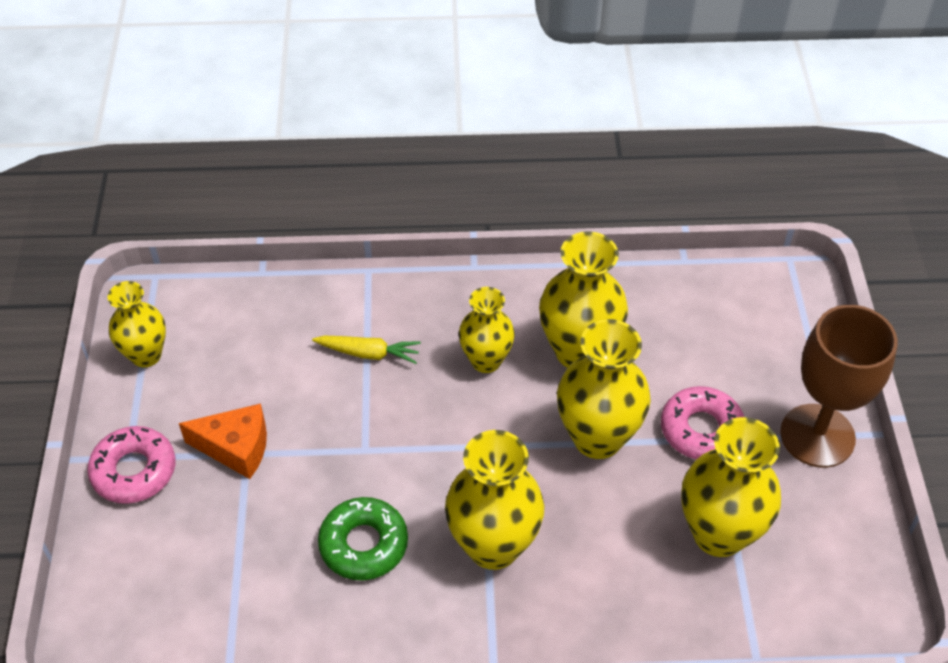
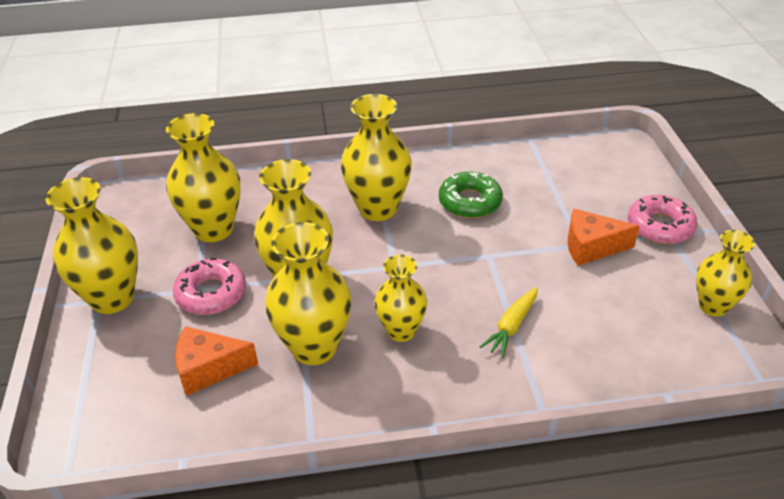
camera: 175 degrees right, 10 degrees down
yellow carrot [312,336,421,364] -> yellow carrot turned 60 degrees counterclockwise [480,287,538,358]
brown goblet [780,305,898,467] -> yellow vase [45,177,138,314]
none -> orange cheese [175,326,258,396]

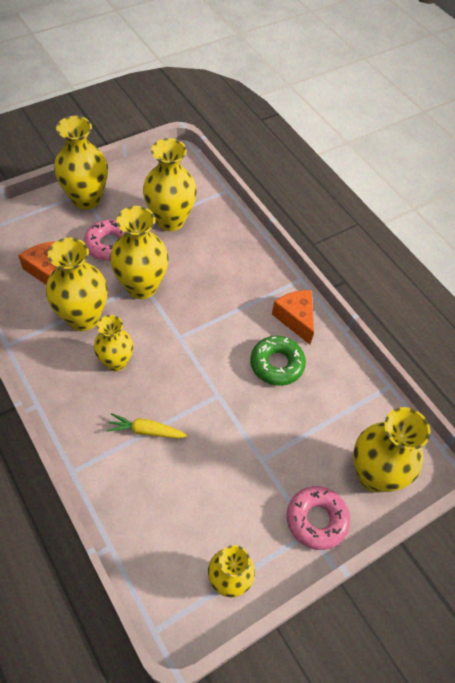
camera: 60 degrees right, 15 degrees up
yellow vase [341,94,412,221] -> yellow vase moved to [353,407,431,493]
orange cheese [568,209,640,266] -> orange cheese moved to [272,290,314,344]

